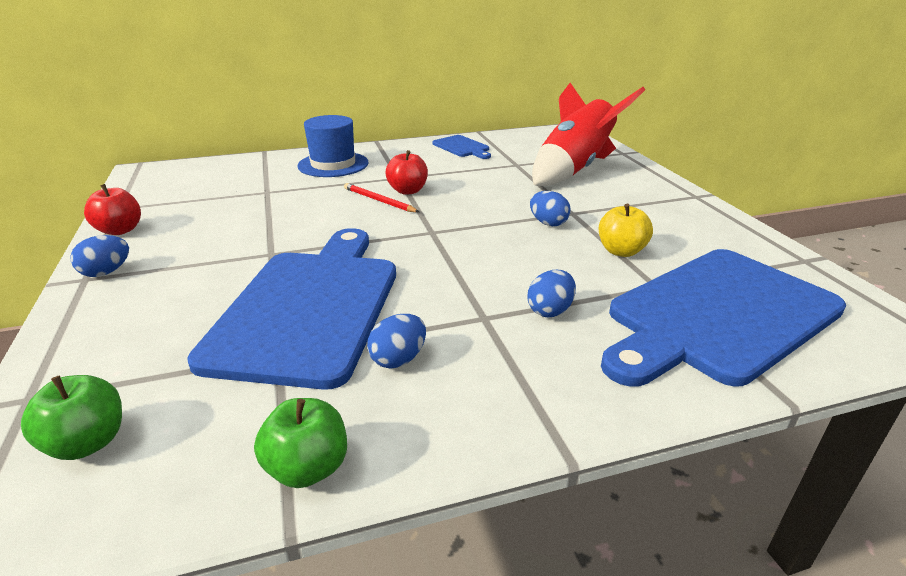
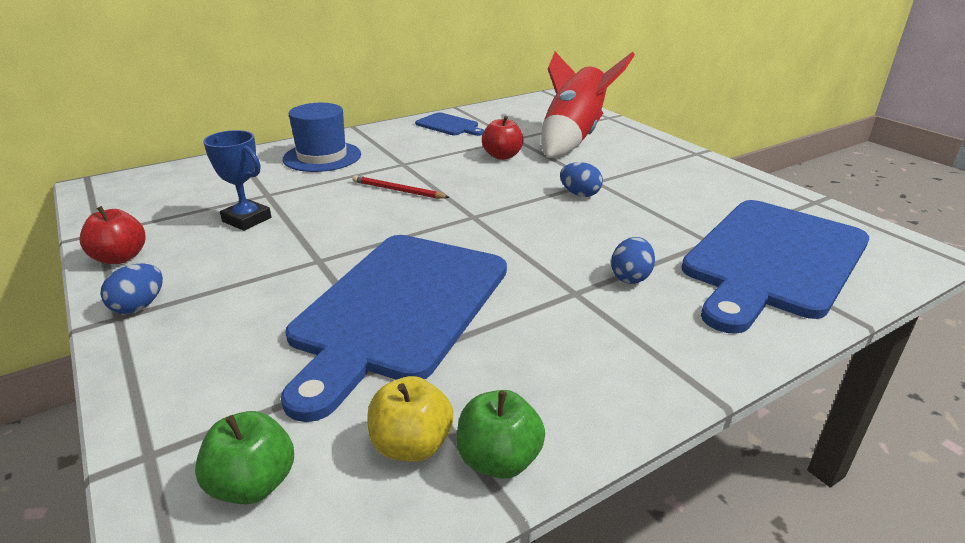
camera: 15 degrees left, 0 degrees up
blue cutting board [187,228,396,390] -> blue cutting board turned 150 degrees counterclockwise [281,235,507,422]
blue egg [367,314,426,369] -> none
red apple [386,150,428,195] -> red apple moved to [482,116,524,160]
yellow apple [599,204,653,257] -> yellow apple moved to [367,376,453,462]
none -> blue trophy [203,130,271,231]

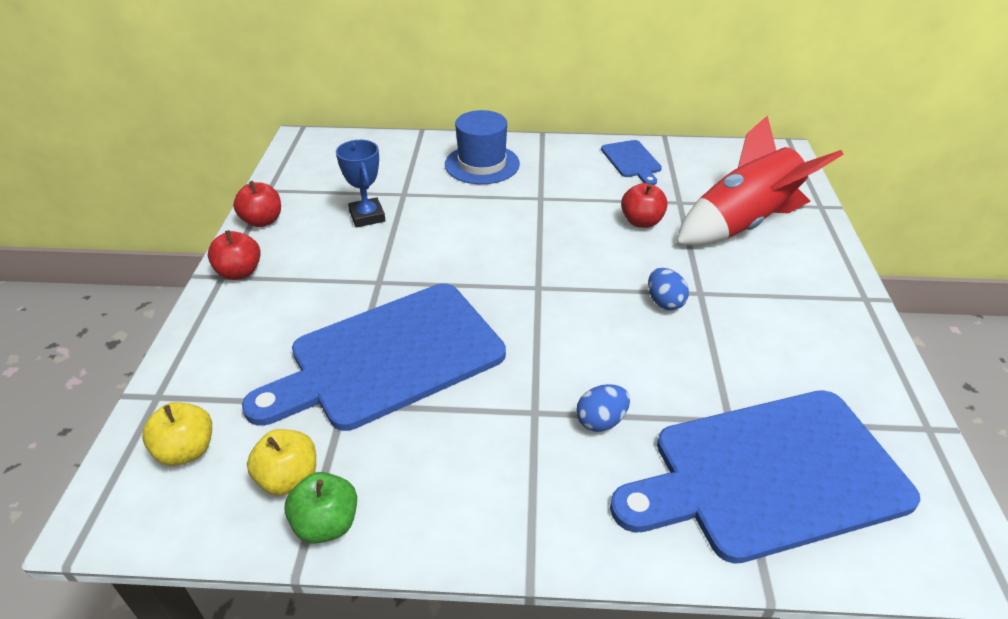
camera: 35 degrees right, 10 degrees up
blue egg [101,263,163,314] -> red apple [208,230,261,280]
green apple [195,411,294,504] -> yellow apple [142,402,212,466]
red pencil [352,175,450,199] -> none

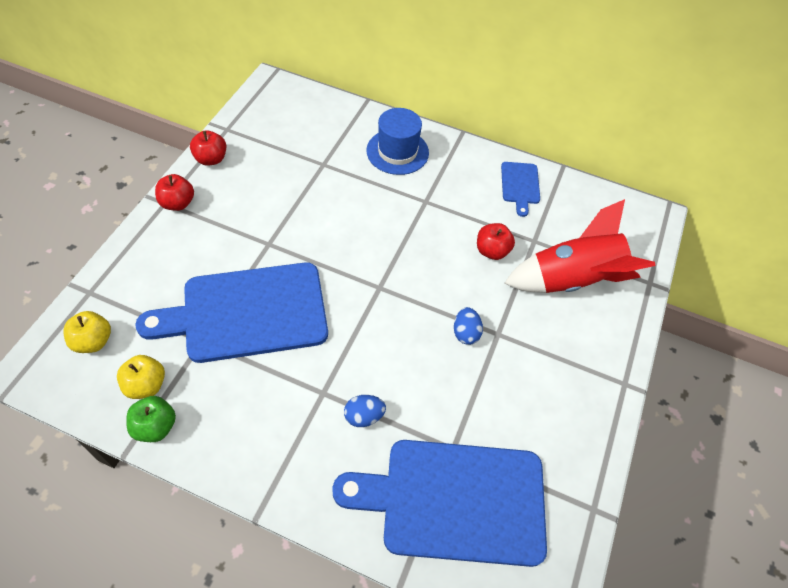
camera: 15 degrees right, 15 degrees up
blue trophy [336,140,385,228] -> none

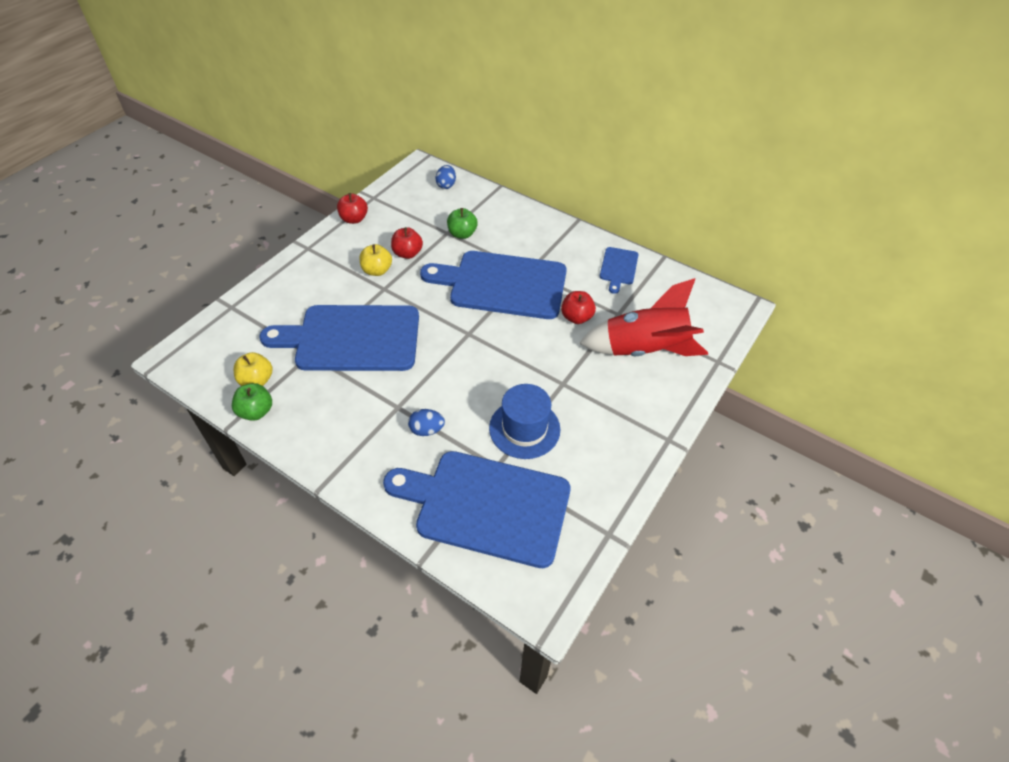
camera: 15 degrees right, 5 degrees down
yellow apple [64,311,111,353] -> yellow apple moved to [360,244,392,276]
red apple [155,174,194,211] -> red apple moved to [391,227,423,259]
blue hat [366,108,429,175] -> blue hat moved to [489,384,560,459]
blue egg [454,307,483,345] -> blue egg moved to [436,165,456,189]
none -> blue cutting board [420,251,567,319]
none -> green apple [447,208,478,239]

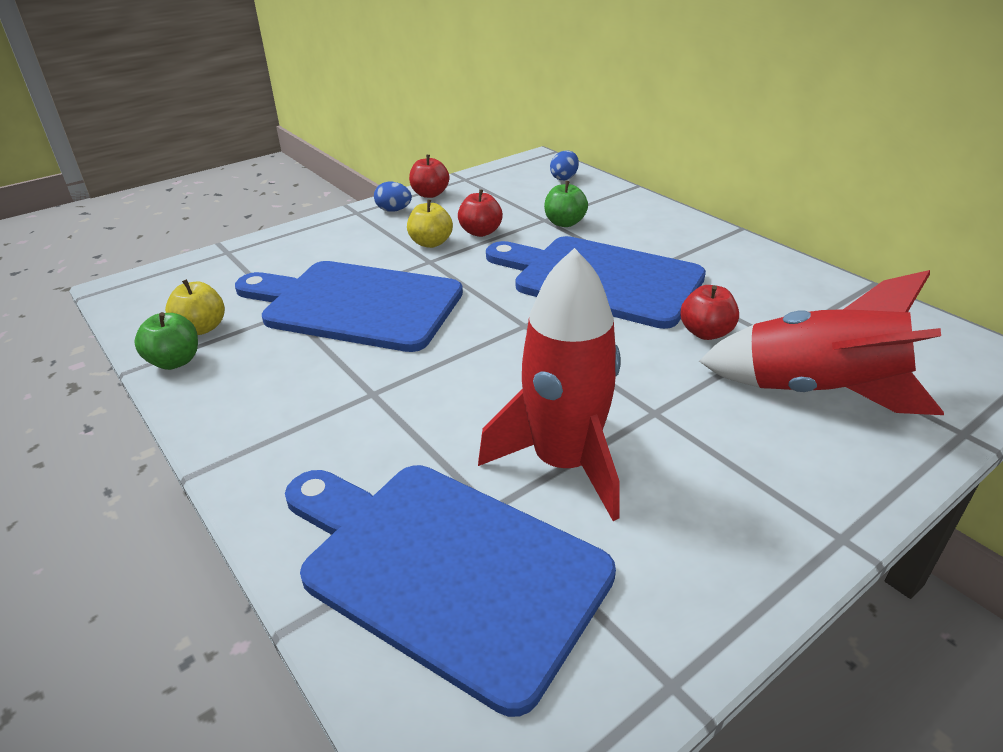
camera: 20 degrees right, 15 degrees down
blue egg [408,409,445,436] -> blue egg moved to [374,182,412,212]
blue hat [489,384,560,459] -> red rocket [478,248,621,521]
blue cutting board [600,247,638,294] -> none

